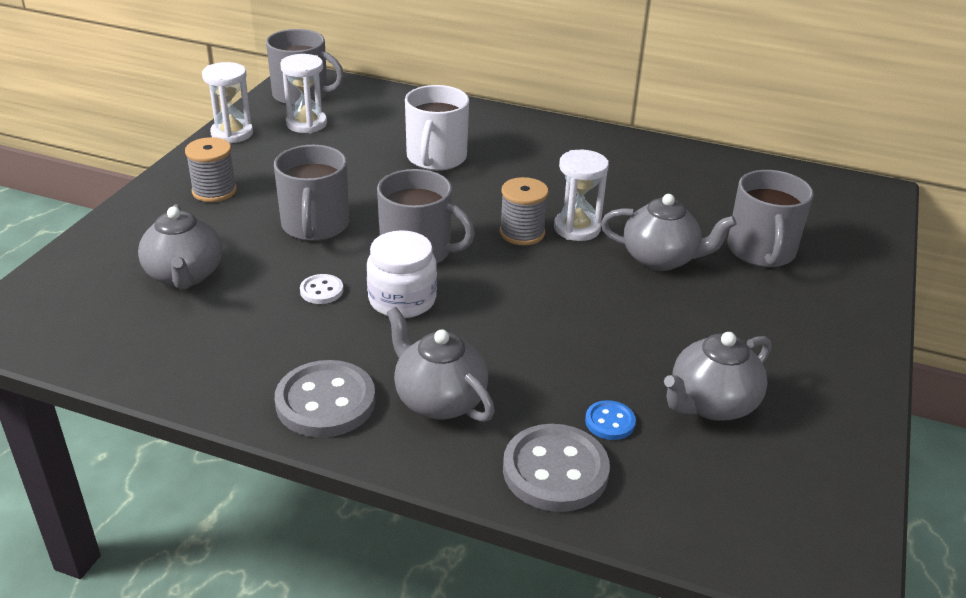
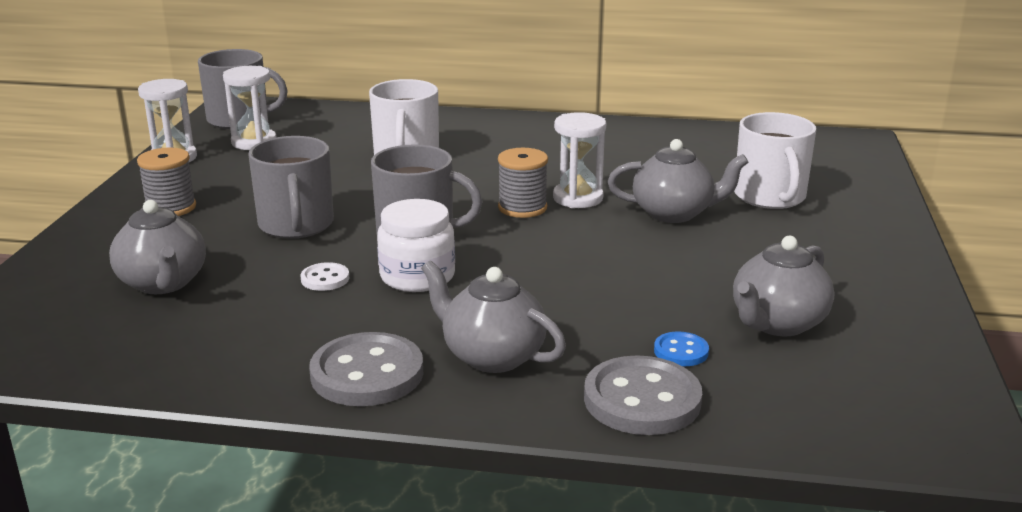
camera: 10 degrees left, 10 degrees down
grey mug [727,170,814,267] -> white mug [734,112,816,209]

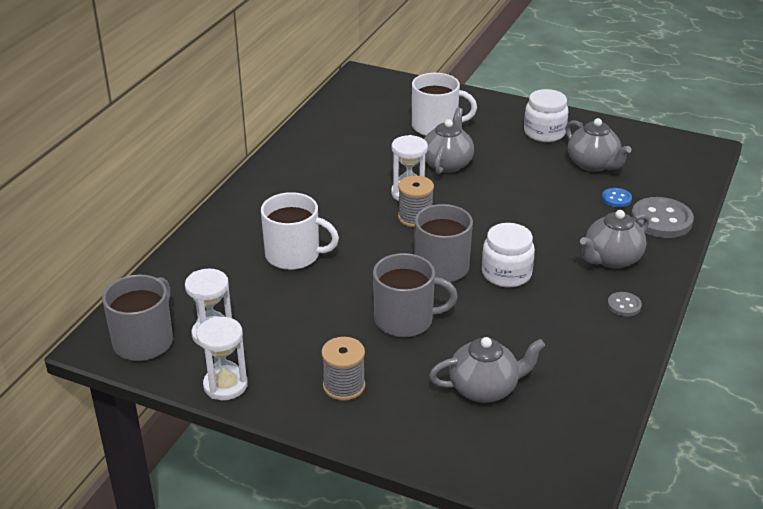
camera: 75 degrees left, 10 degrees up
white button [301,262,349,291] -> none
grey button [309,332,423,406] -> grey button [607,292,642,316], size x0.50
none -> white jar [524,89,569,142]

